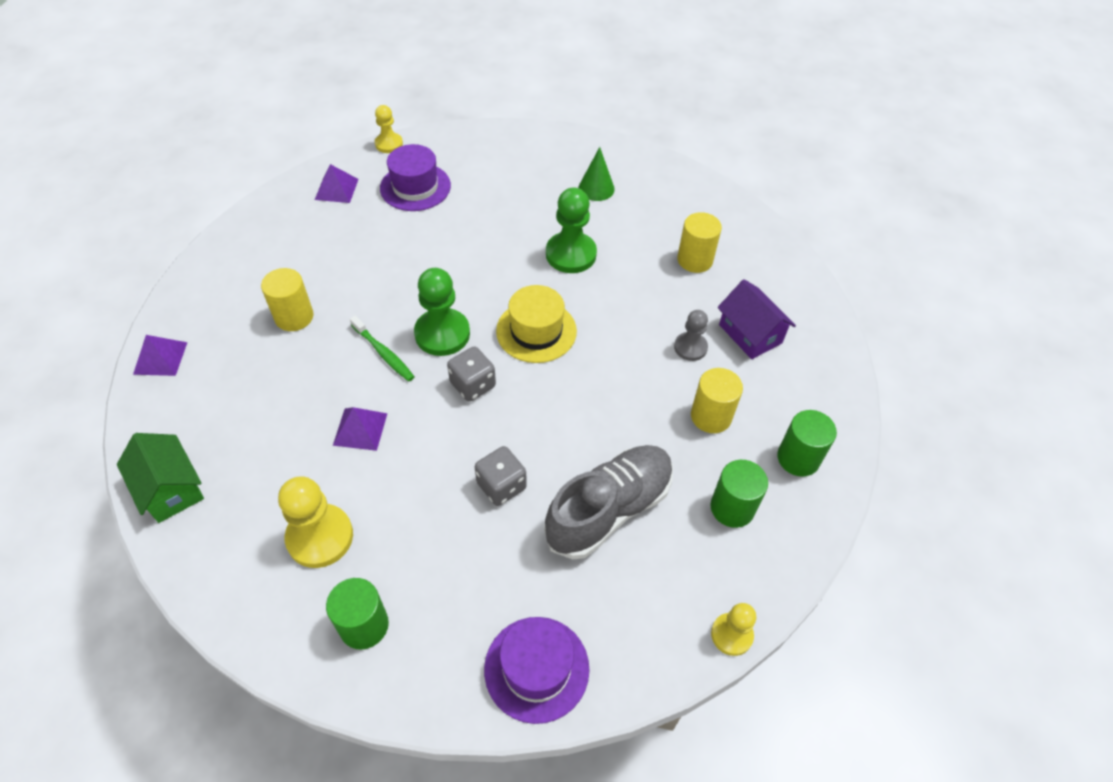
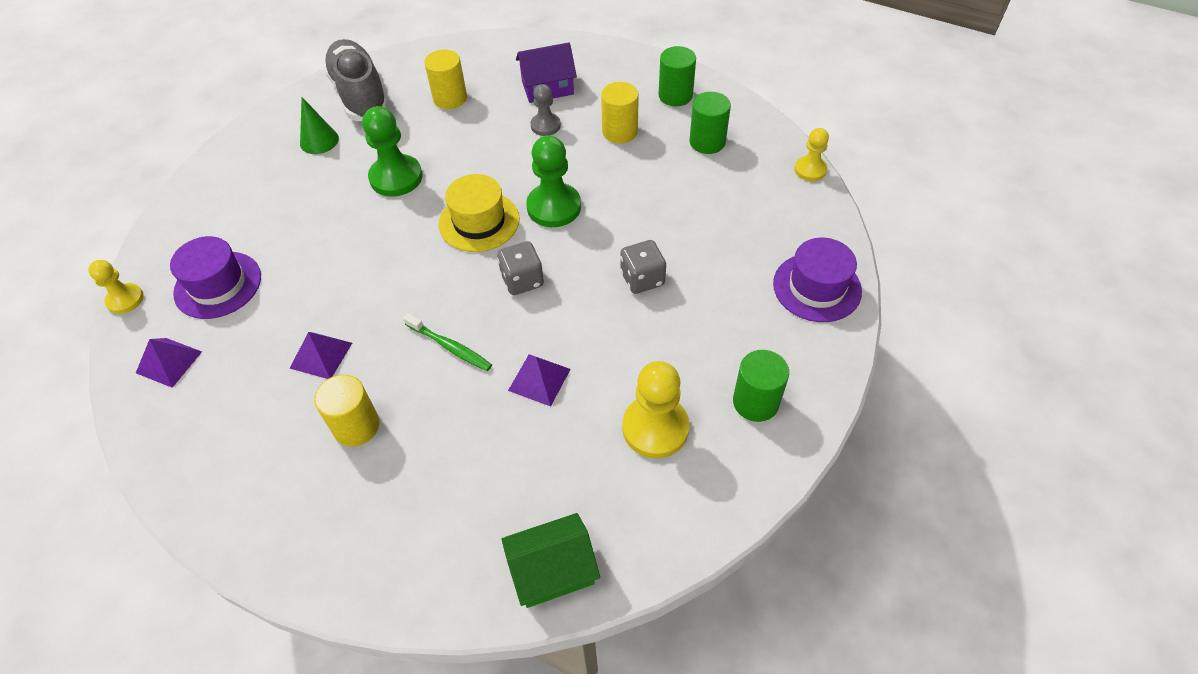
camera: 70 degrees left, 0 degrees up
purple pyramid [133,335,188,376] -> purple pyramid moved to [290,332,352,379]
green toothbrush [350,316,415,381] -> green toothbrush turned 60 degrees clockwise [403,313,492,371]
green pawn [414,268,470,356] -> green pawn moved to [526,135,581,227]
grey shoe [544,445,673,559] -> grey shoe moved to [323,39,389,121]

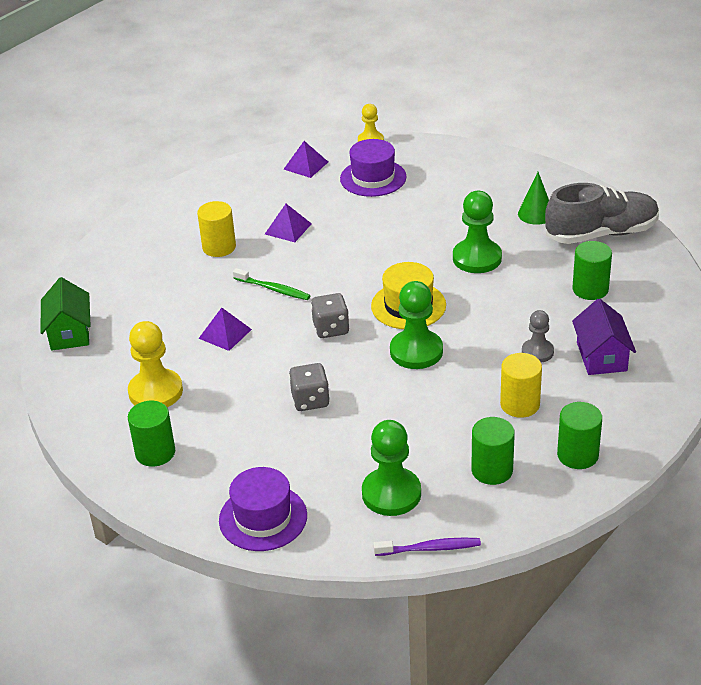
camera: 100 degrees right, 15 degrees down
green toothbrush [403,313,492,371] -> green toothbrush turned 105 degrees counterclockwise [233,268,310,300]
yellow cylinder [424,50,467,109] -> green cylinder [572,241,612,300]
yellow pawn [794,128,829,181] -> purple toothbrush [373,538,481,556]
none -> green pawn [362,420,421,516]

